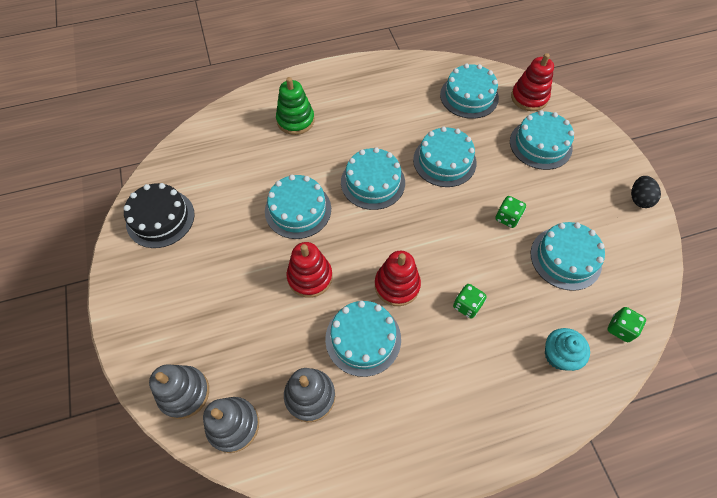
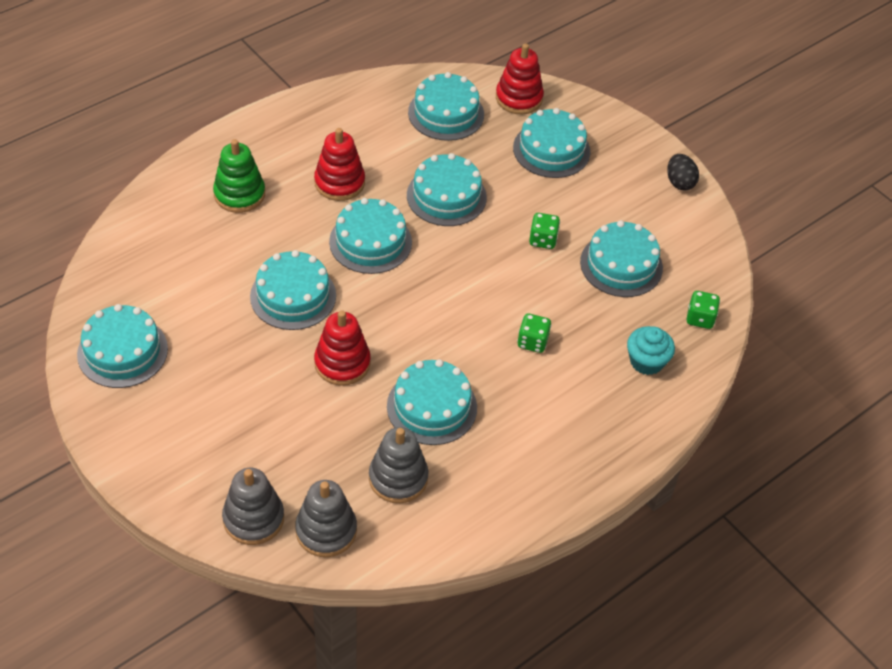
camera: 25 degrees left, 10 degrees down
black cake [124,183,195,248] -> turquoise cake [77,304,168,388]
red stacking toy [375,251,421,306] -> red stacking toy moved to [314,128,365,201]

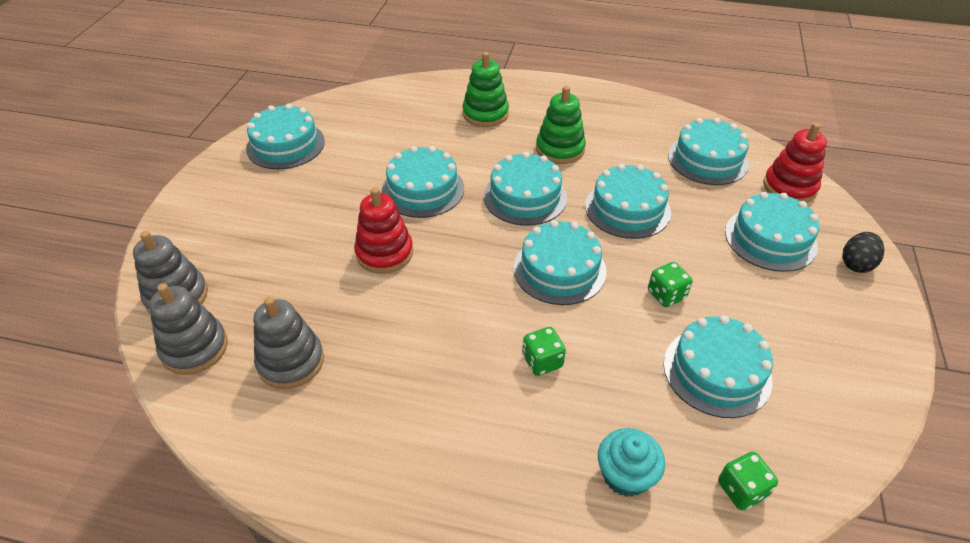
camera: 55 degrees right, 5 degrees down
red stacking toy [314,128,365,201] -> green stacking toy [536,86,586,164]
turquoise cake [387,359,477,445] -> turquoise cake moved to [513,220,607,305]
black egg [667,154,699,191] -> black egg moved to [842,232,885,273]

